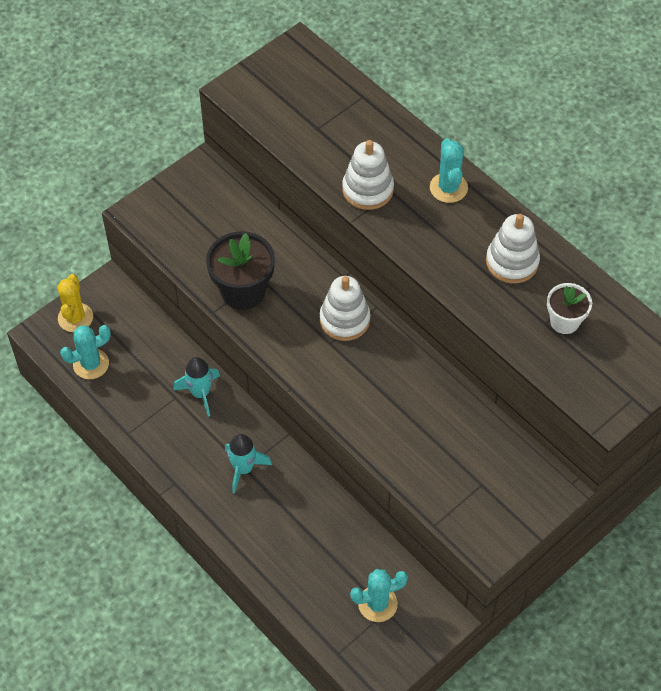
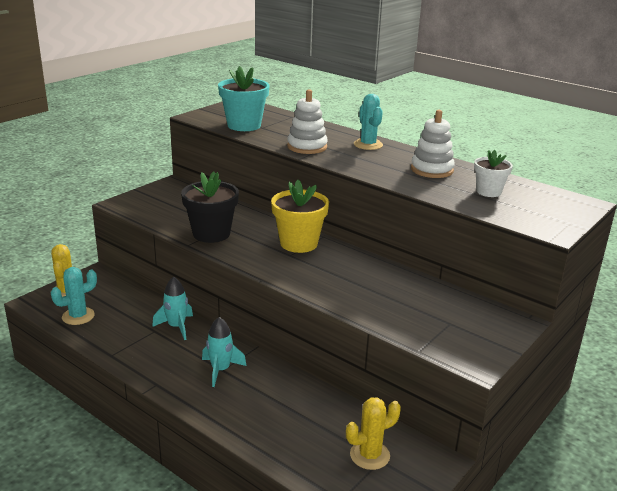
camera: 10 degrees left, 30 degrees down
white stacking toy [320,276,371,341] -> yellow flower pot [271,180,329,253]
turquoise cactus [350,569,408,622] -> yellow cactus [346,397,401,470]
none -> turquoise flower pot [218,66,270,131]

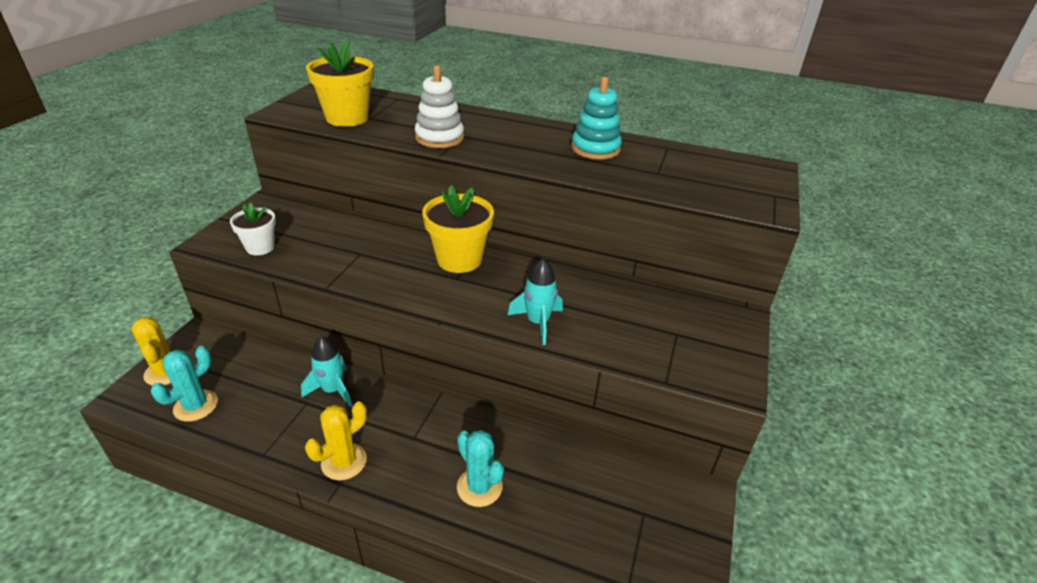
camera: 20 degrees left, 10 degrees up
black flower pot [181,172,239,243] -> none
turquoise rocket [202,317,247,387] -> turquoise rocket moved to [508,259,563,345]
turquoise flower pot [218,66,270,131] -> yellow flower pot [306,41,374,127]
yellow cactus [346,397,401,470] -> yellow cactus moved to [305,401,367,480]
turquoise cactus [354,94,383,150] -> turquoise cactus moved to [457,430,504,507]
white stacking toy [411,110,455,178] -> turquoise stacking toy [571,76,622,159]
white flower pot [474,150,513,197] -> white flower pot moved to [230,202,276,255]

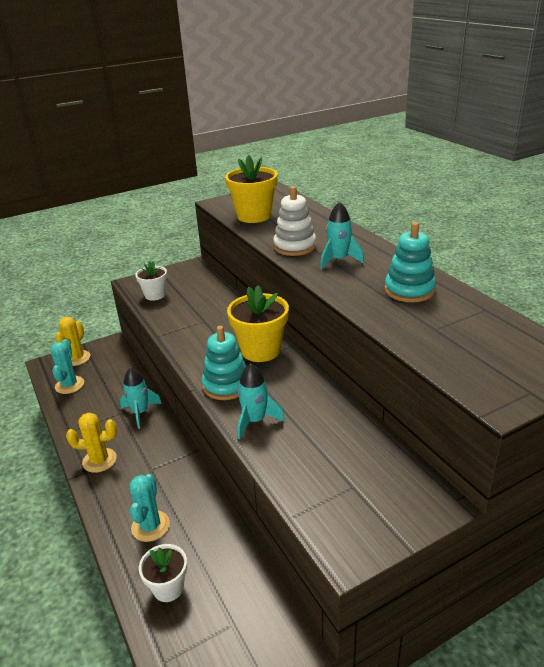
camera: 45 degrees right, 5 degrees down
turquoise cactus [151,346,218,422] -> turquoise cactus turned 75 degrees counterclockwise [51,339,84,394]
none -> white flower pot [139,544,187,602]
none -> turquoise stacking toy [202,326,247,400]
none -> turquoise rocket [320,202,364,269]

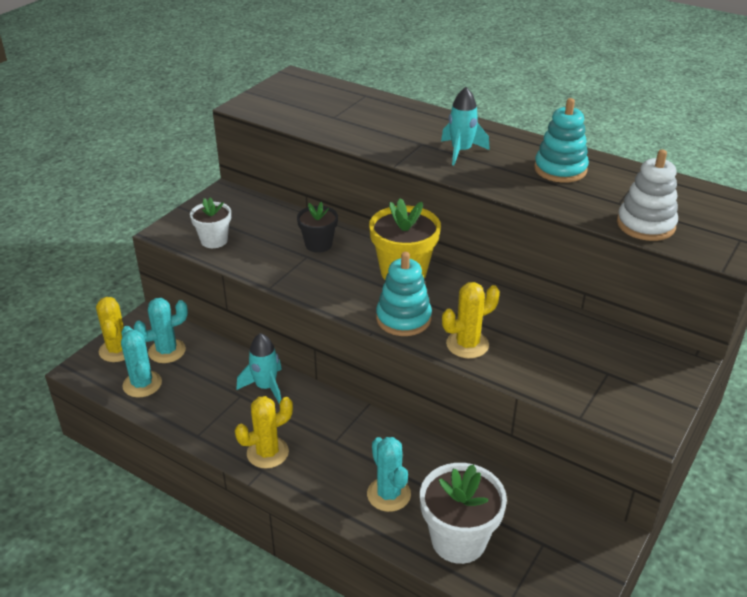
camera: 30 degrees left, 5 degrees up
white flower pot [139,544,187,602] -> white flower pot [420,463,507,564], size x1.64
yellow flower pot [225,155,278,223] -> none
turquoise rocket [237,363,285,439] -> yellow cactus [442,282,500,358]
white stacking toy [273,186,316,256] -> white stacking toy moved to [617,149,678,241]
none -> turquoise cactus [134,298,188,363]
none -> black flower pot [297,202,338,253]

